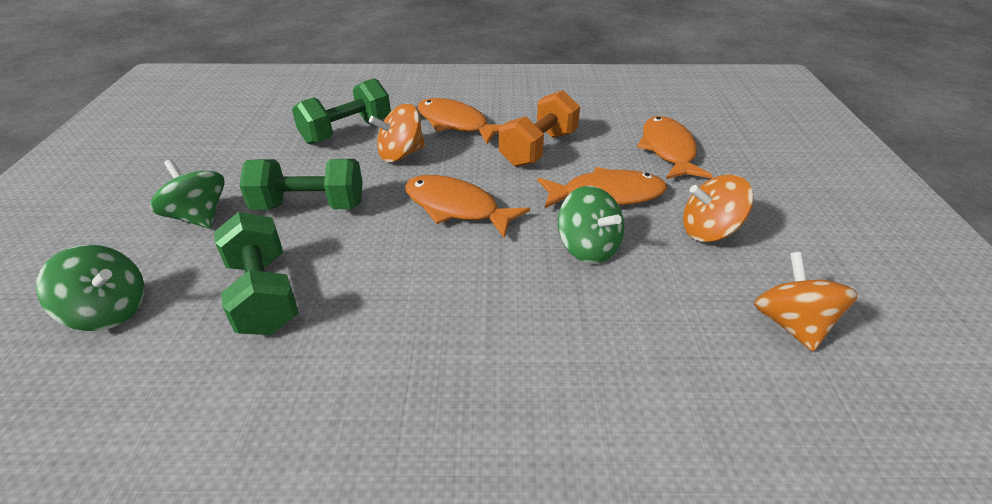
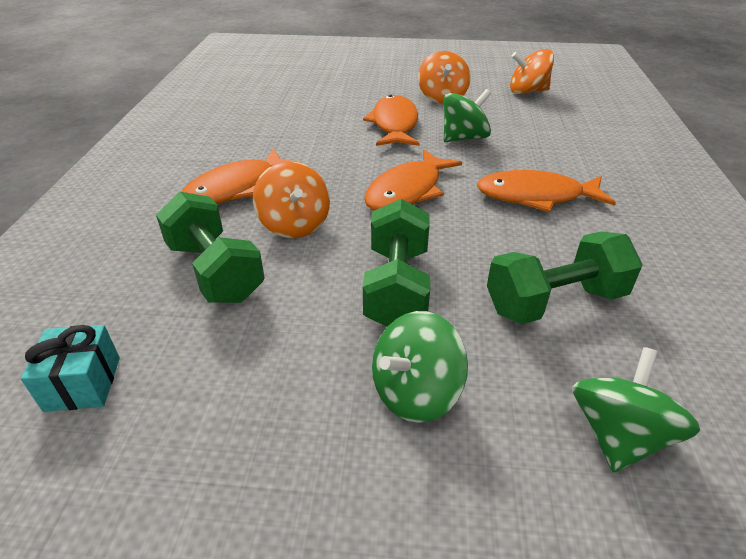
camera: 85 degrees left, 0 degrees up
orange dumbbell [499,90,580,167] -> none
orange fish [637,116,713,179] -> orange fish moved to [477,170,616,212]
none -> turquoise gift [21,325,120,412]

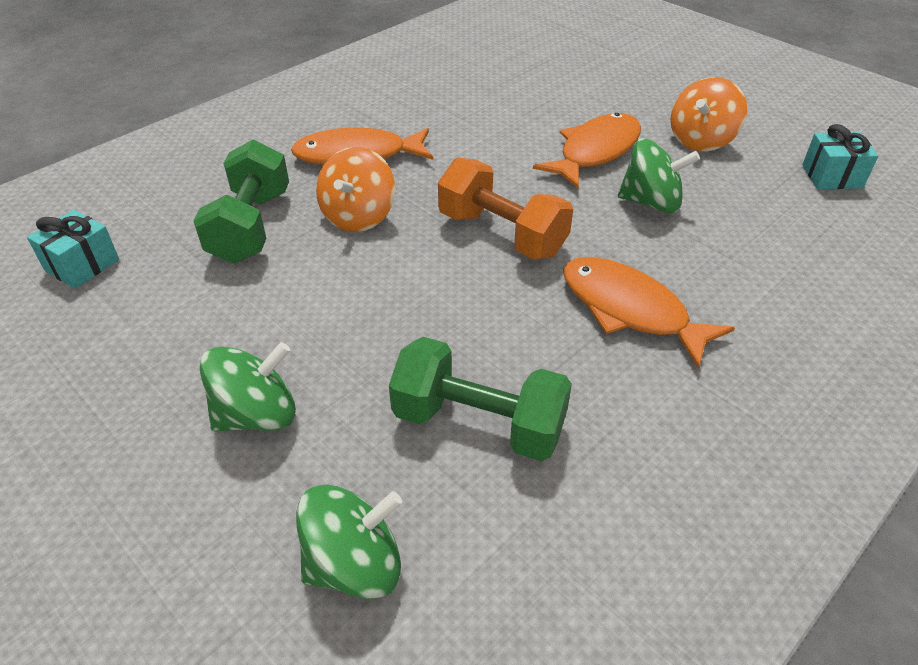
camera: 40 degrees right, 5 degrees up
green dumbbell [363,199,430,327] -> none
orange fish [364,149,462,211] -> orange dumbbell [438,158,573,260]
green spinning top [372,311,468,423] -> green spinning top turned 150 degrees clockwise [200,342,296,431]
orange spinning top [510,49,554,94] -> turquoise gift [802,124,878,189]

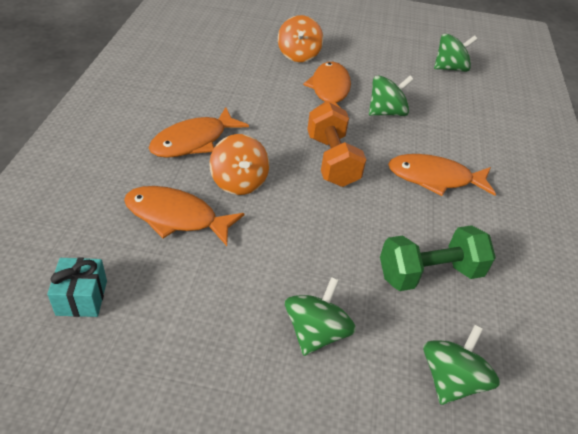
camera: 40 degrees left, 0 degrees up
green dumbbell [193,139,289,263] -> orange fish [124,186,245,246]
orange dumbbell [438,158,573,260] -> orange dumbbell turned 75 degrees clockwise [307,102,366,187]
orange spinning top [670,77,747,151] -> orange spinning top moved to [278,15,323,62]
turquoise gift [802,124,878,189] -> green spinning top [434,33,478,72]

